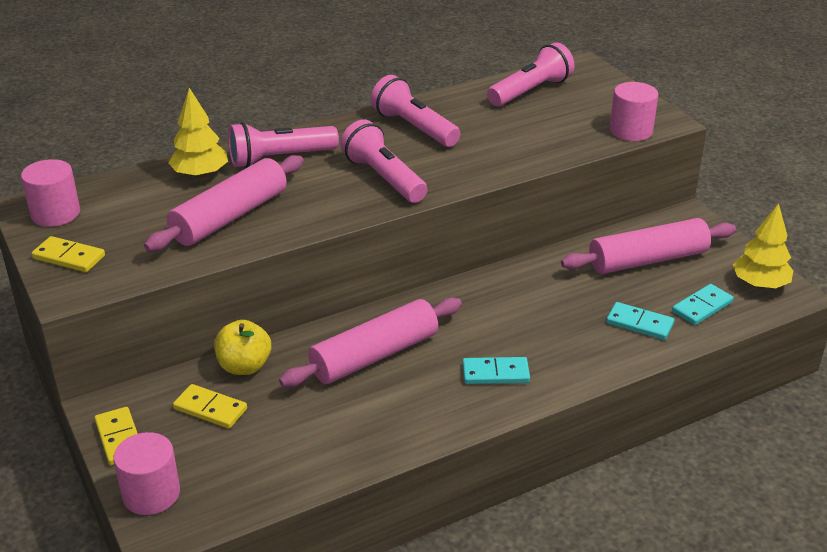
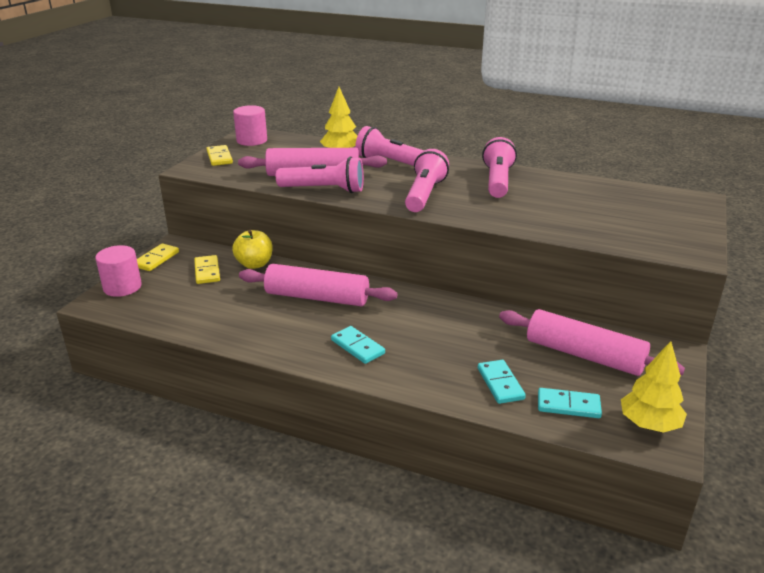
camera: 50 degrees right, 5 degrees down
pink flashlight [487,42,575,106] -> pink flashlight moved to [276,156,364,193]
pink cylinder [610,82,659,141] -> none

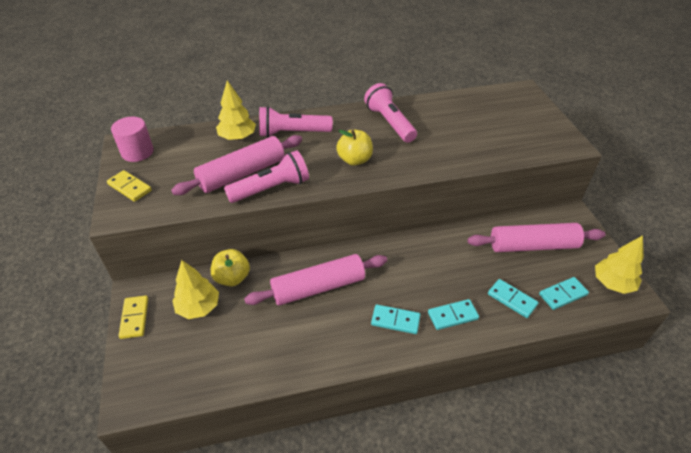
camera: 35 degrees left, 15 degrees up
pink cylinder [95,245,142,297] -> none
yellow domino [194,255,220,284] -> yellow tree [172,260,219,319]
pink flashlight [405,149,449,212] -> yellow apple [336,129,373,166]
none -> turquoise domino [428,299,479,330]

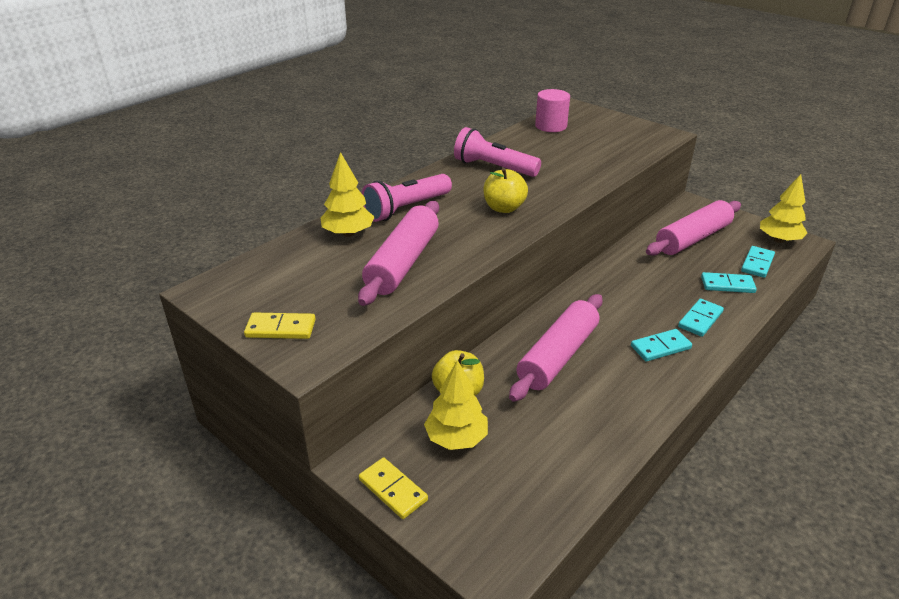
camera: 35 degrees left, 10 degrees down
pink cylinder [111,117,154,162] -> pink cylinder moved to [535,89,570,132]
pink flashlight [224,150,309,203] -> none

